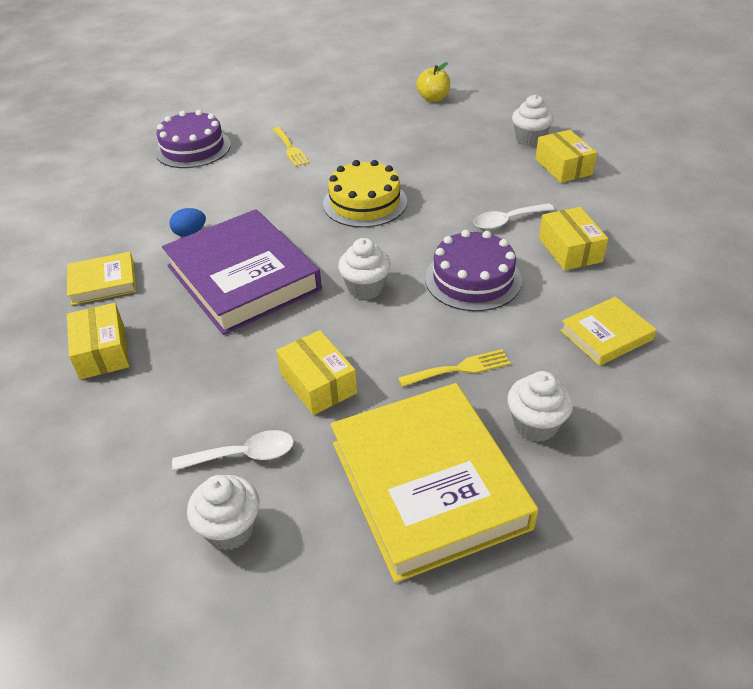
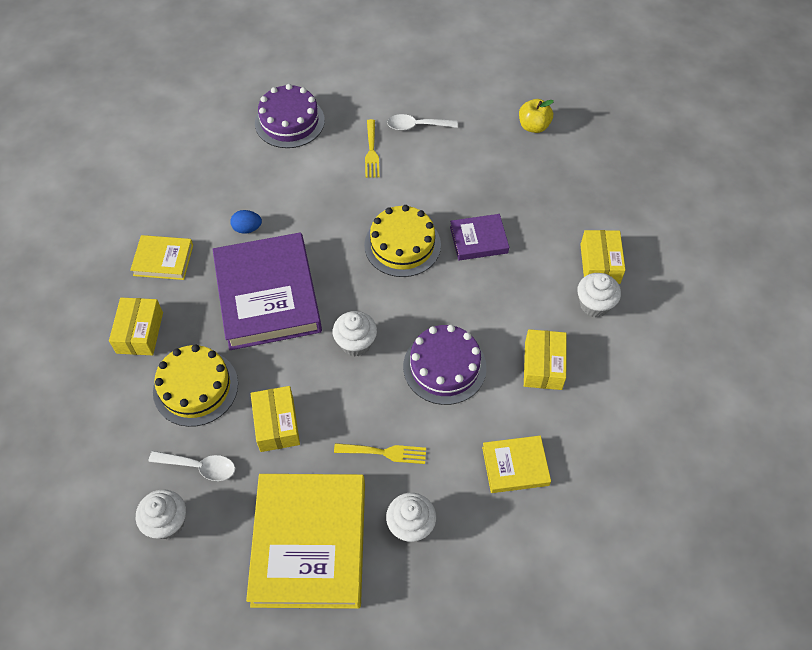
camera: 20 degrees right, 15 degrees up
white spoon [474,203,554,230] -> white spoon moved to [387,114,458,131]
white cupcake [512,94,554,146] -> white cupcake moved to [577,273,621,317]
none -> yellow cake [153,344,238,427]
none -> purple book [450,214,509,260]

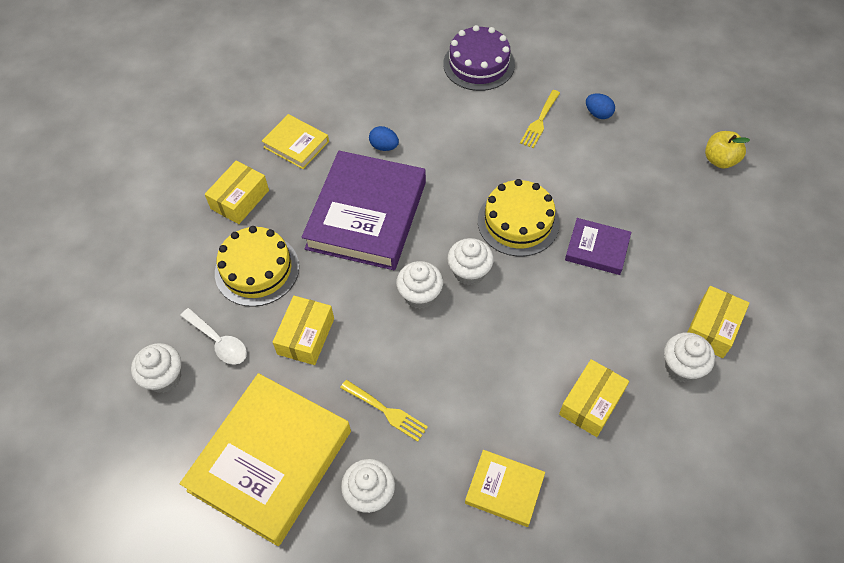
camera: 30 degrees right, 0 degrees up
white spoon [387,114,458,131] -> blue egg [586,94,615,119]
purple cake [403,325,487,405] -> none
none -> white cupcake [448,238,494,285]

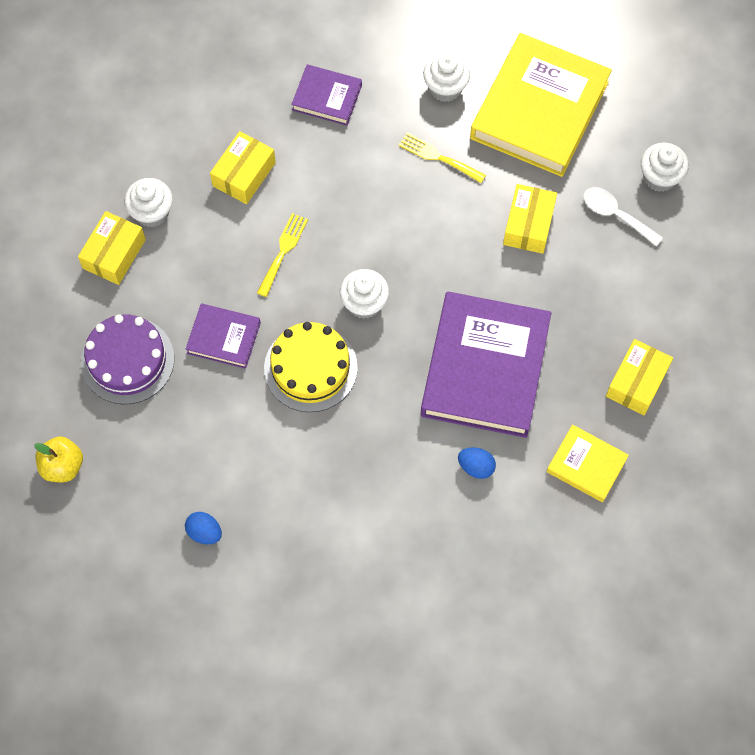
camera: 175 degrees right, 10 degrees up
yellow cake [215,226,299,307] -> none
white cupcake [396,261,443,309] -> none
purple cake [443,25,515,91] -> purple cake moved to [81,314,174,404]
yellow book [465,450,545,527] -> purple book [291,64,362,126]
yellow fork [520,90,560,148] -> yellow fork moved to [257,213,308,297]

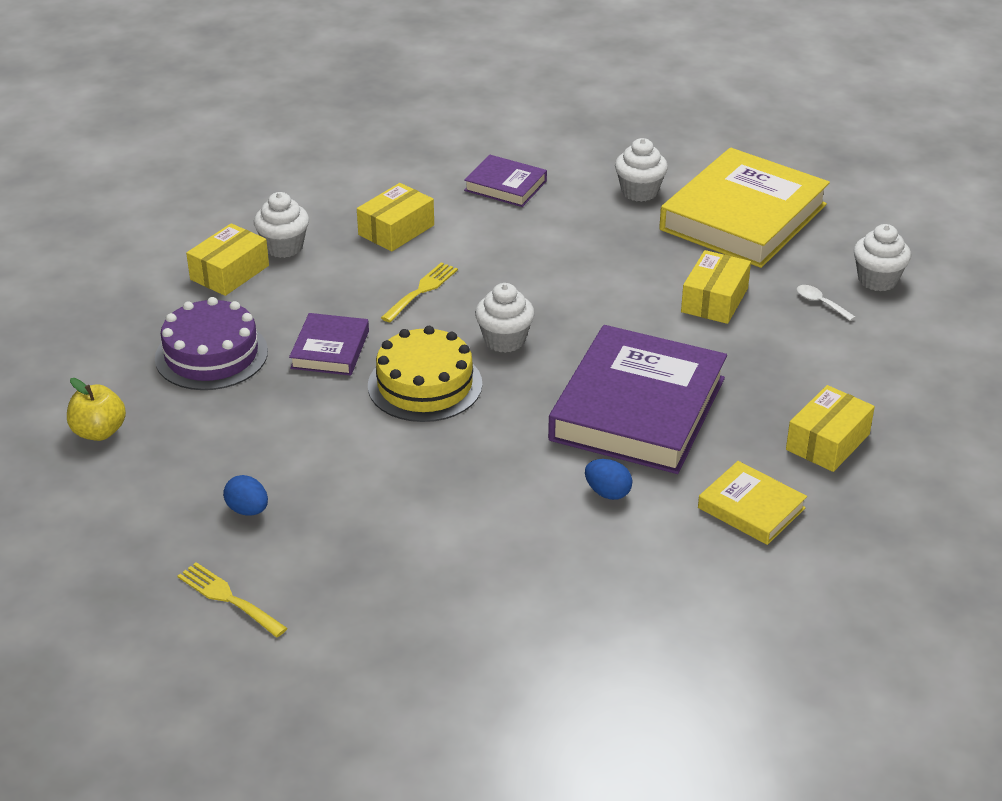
camera: 10 degrees right, 30 degrees down
purple book [186,303,261,369] -> purple book turned 75 degrees clockwise [289,313,369,376]
yellow fork [399,132,486,183] -> yellow fork moved to [178,562,287,637]
white spoon [583,187,663,247] -> white spoon [797,285,855,321], size x0.64

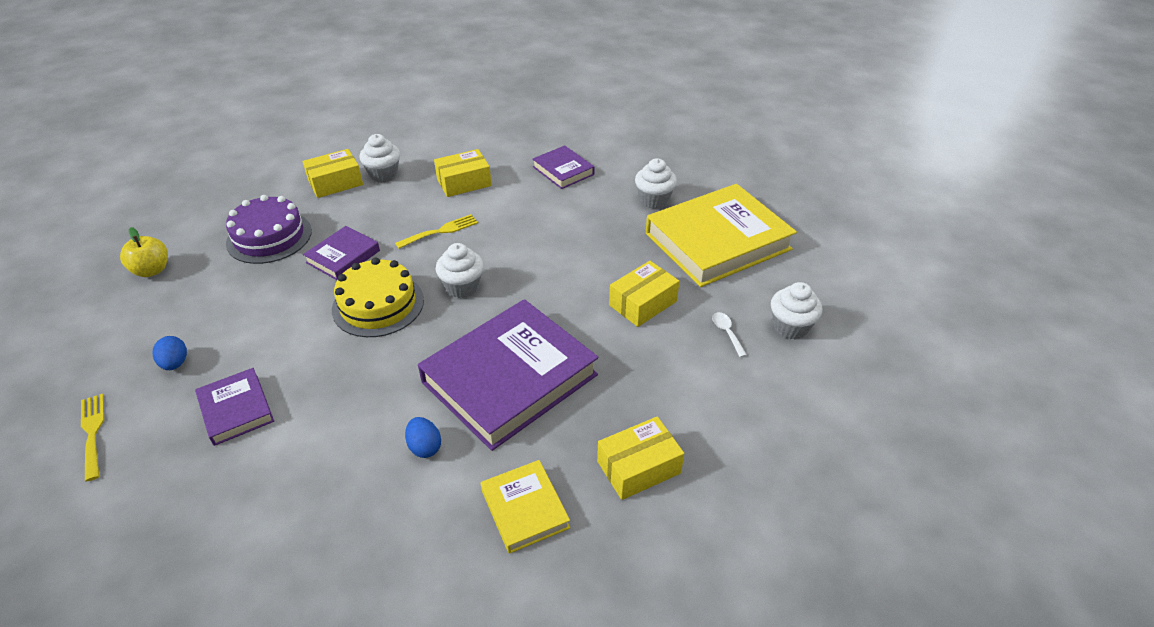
camera: 25 degrees right, 5 degrees up
none -> purple book [195,368,274,446]

